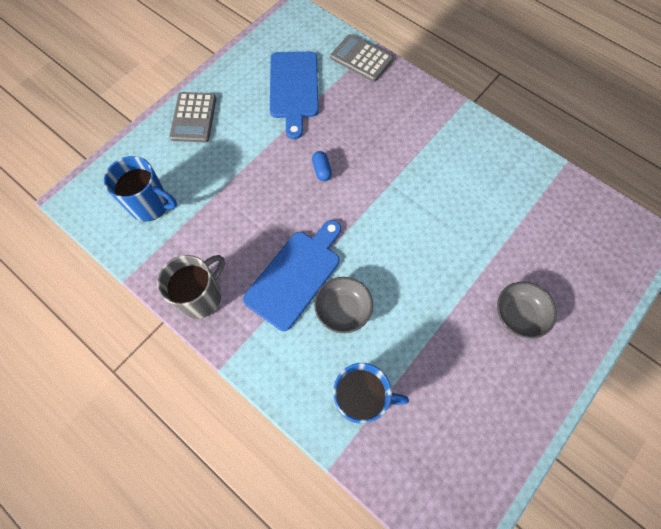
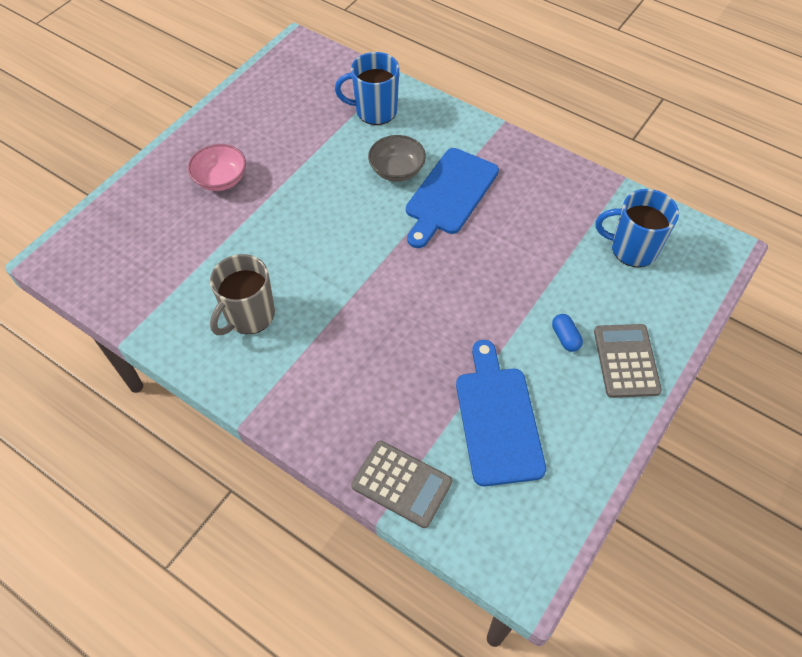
camera: 175 degrees right, 10 degrees down
grey mug [157,255,225,319] -> grey mug moved to [210,254,275,335]
blue capsule [312,151,332,181] -> blue capsule moved to [552,314,583,352]
grey bowl [497,282,557,339] -> pink bowl [188,144,246,191]

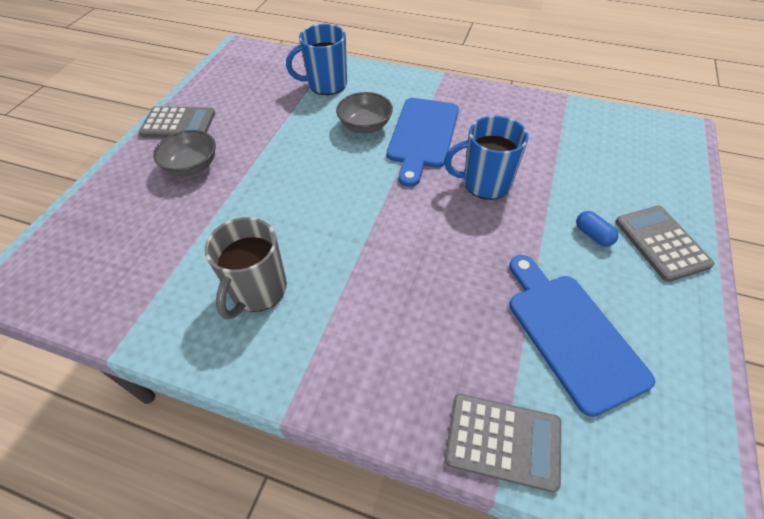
camera: 15 degrees left, 5 degrees down
pink bowl [188,144,246,191] -> grey bowl [153,130,216,176]
blue mug [596,189,679,267] -> blue mug moved to [444,116,529,200]
none -> grey calculator [139,106,215,138]

